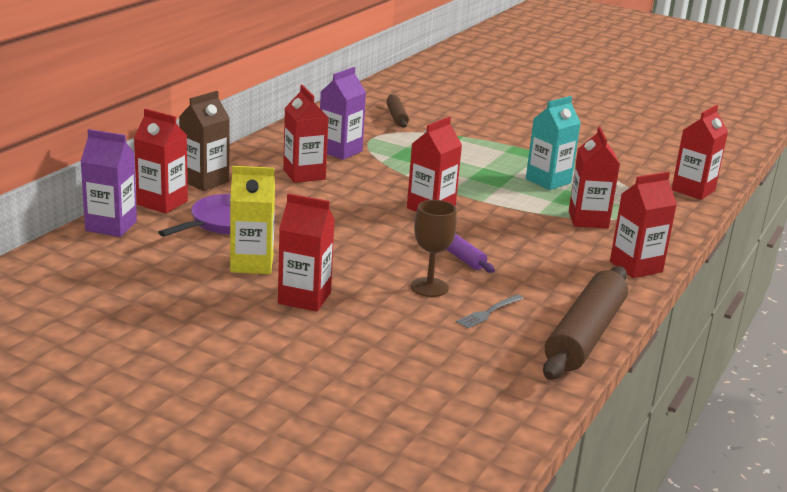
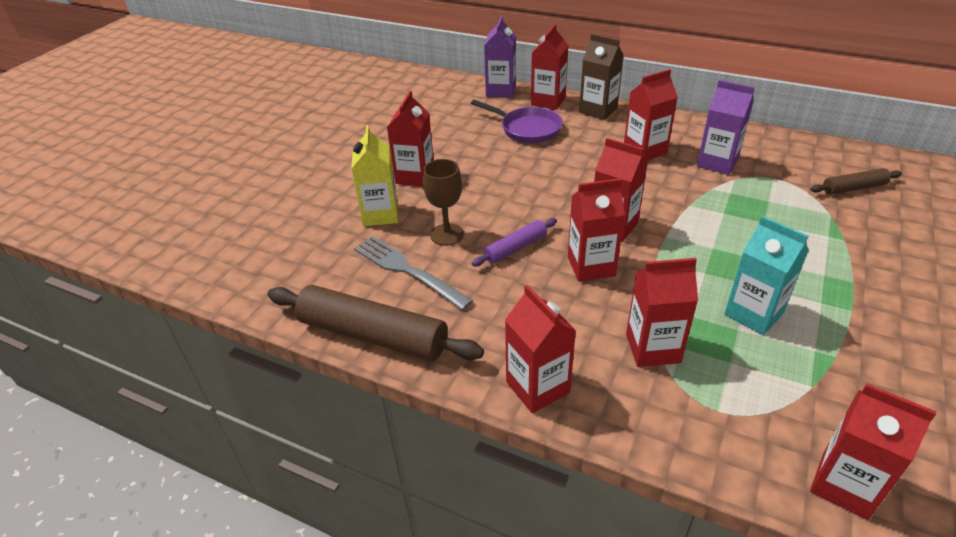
camera: 90 degrees right, 15 degrees up
yellow carton [230,166,275,274] -> yellow carton moved to [351,125,398,226]
grey fork [456,295,523,329] -> grey fork [354,236,473,310], size x1.85
none -> red carton [568,178,625,282]

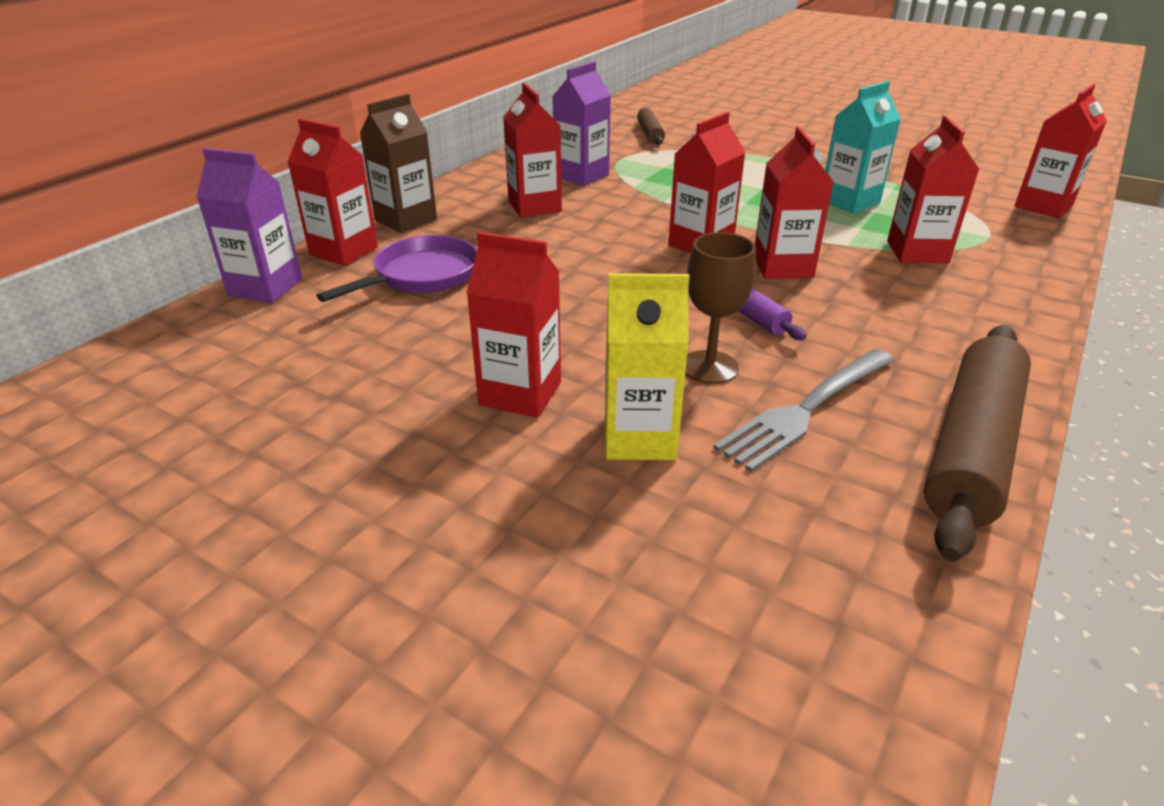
camera: 85 degrees left, 5 degrees down
red carton [505,285,576,413] -> none

